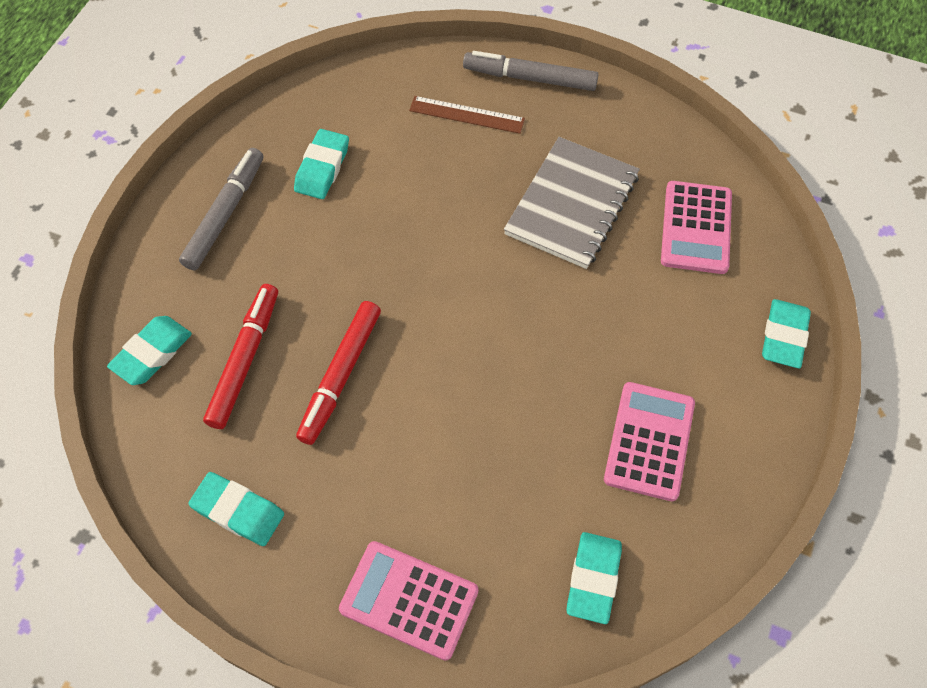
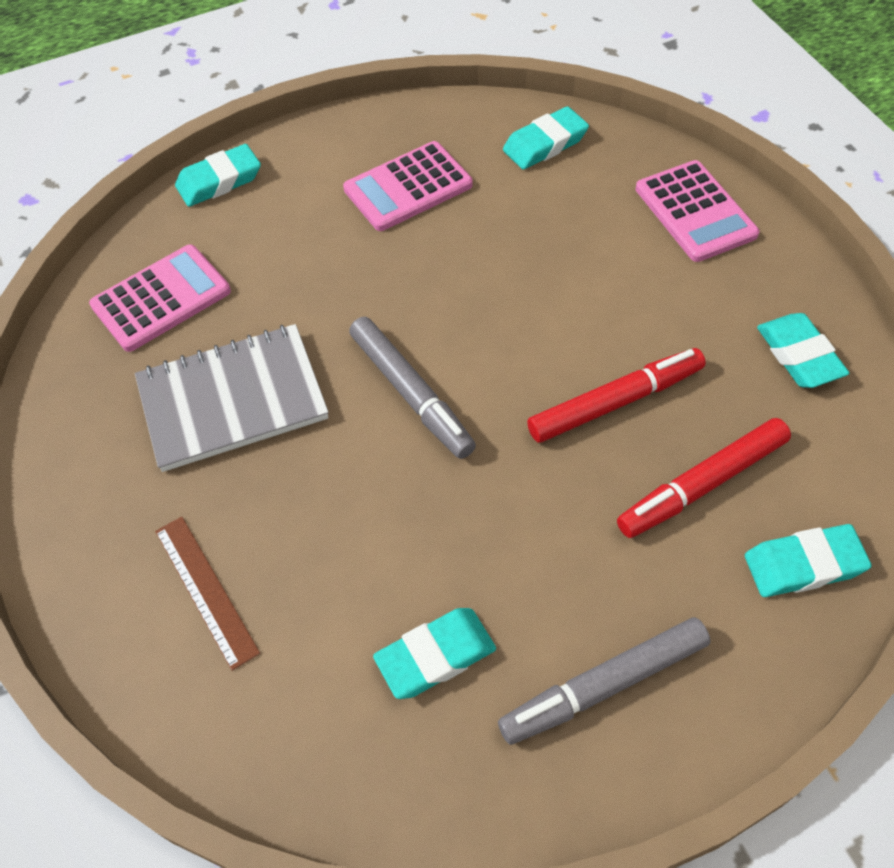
camera: 135 degrees left, 5 degrees down
grey marker [463,51,599,91] -> grey marker moved to [349,317,476,459]

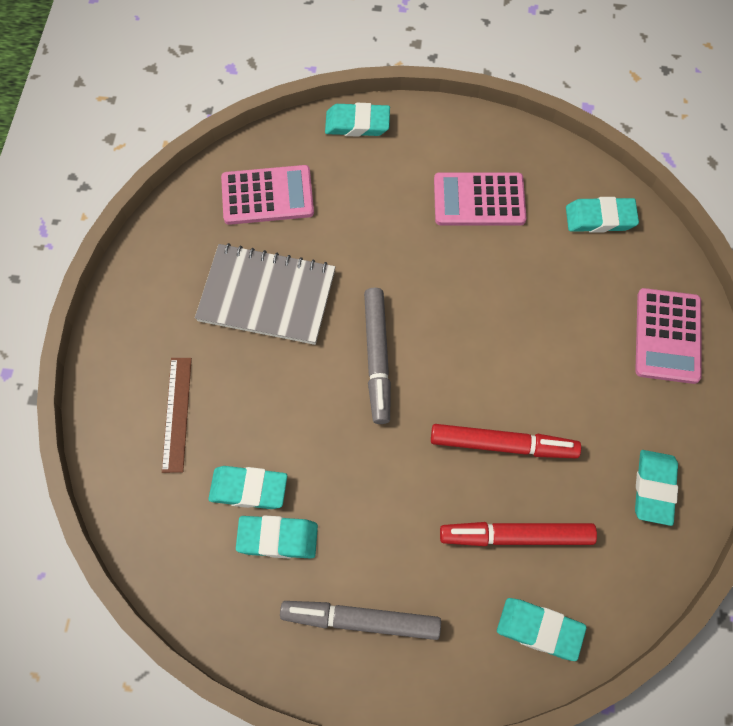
camera: 30 degrees right, 10 degrees up
none -> turquoise eraser [208,466,287,509]

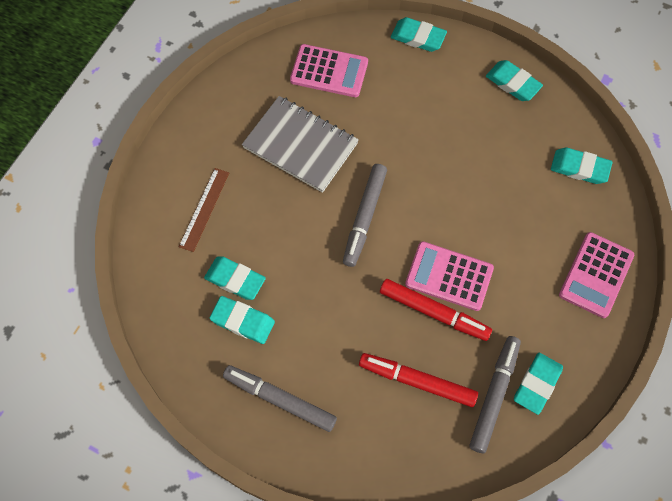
camera: 20 degrees right, 0 degrees up
pink calculator [434,172,526,226] -> pink calculator moved to [405,241,494,311]
turquoise eraser [497,598,587,661] -> turquoise eraser moved to [486,60,543,101]
none -> grey marker [469,336,521,453]

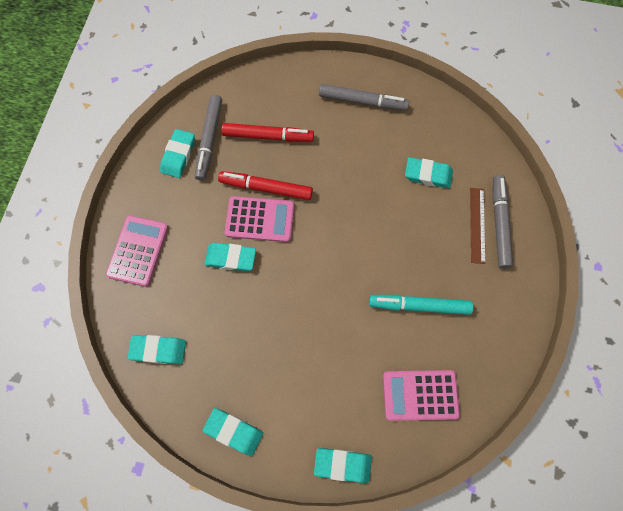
camera: 165 degrees right, 5 degrees up
turquoise eraser [210,296,275,344] -> turquoise eraser moved to [205,243,256,272]
grey notebook [242,96,359,193] -> turquoise marker [369,295,473,315]
grey marker [343,164,387,267] -> grey marker moved to [493,175,513,269]

